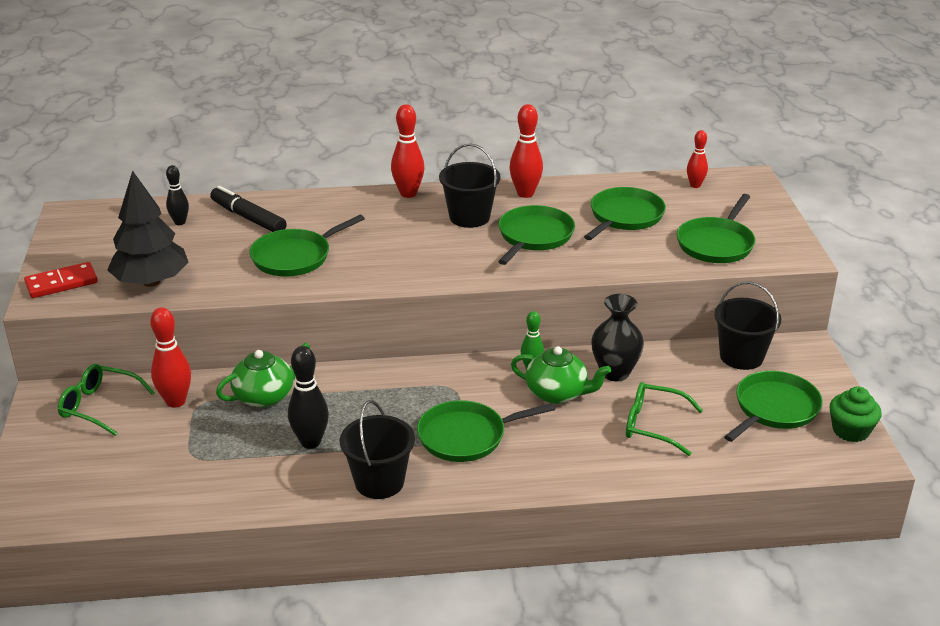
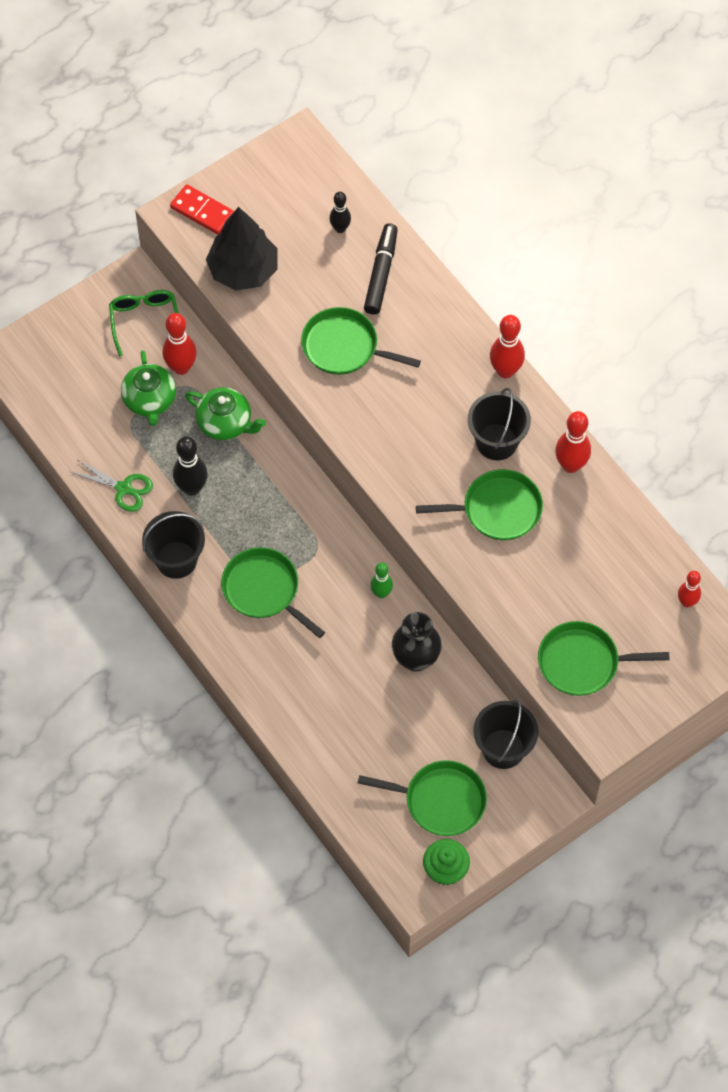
camera: 60 degrees right, 30 degrees up
green teapot [511,346,611,404] -> green teapot moved to [121,350,176,426]
green pan [584,187,666,240] -> none
green glasses [626,382,703,456] -> none
none -> green scissors [71,460,153,512]

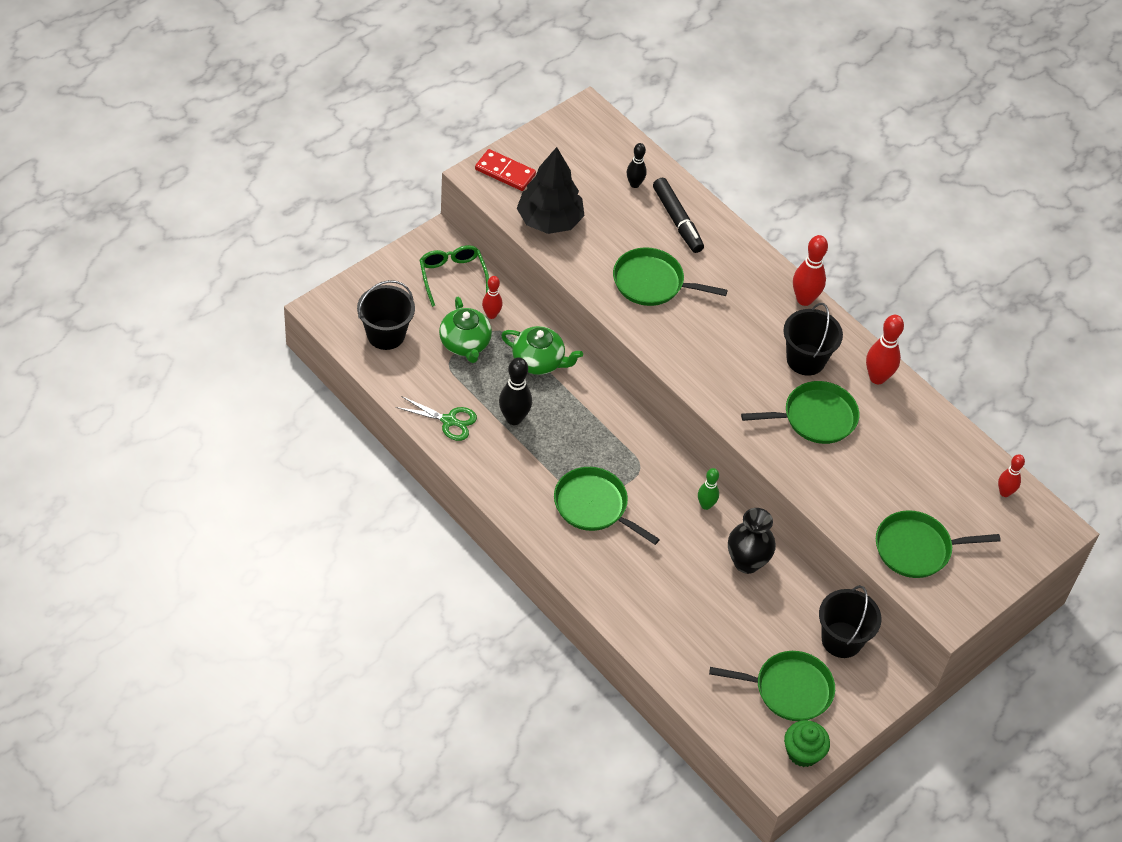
camera: 10 degrees left, 10 degrees down
black bucket [142,511,205,579] -> black bucket moved to [357,280,415,350]
red bowling pin [163,313,197,375] -> red bowling pin [482,276,503,319], size x0.63
black marker [364,223,398,315] -> black marker turned 150 degrees clockwise [653,178,704,253]

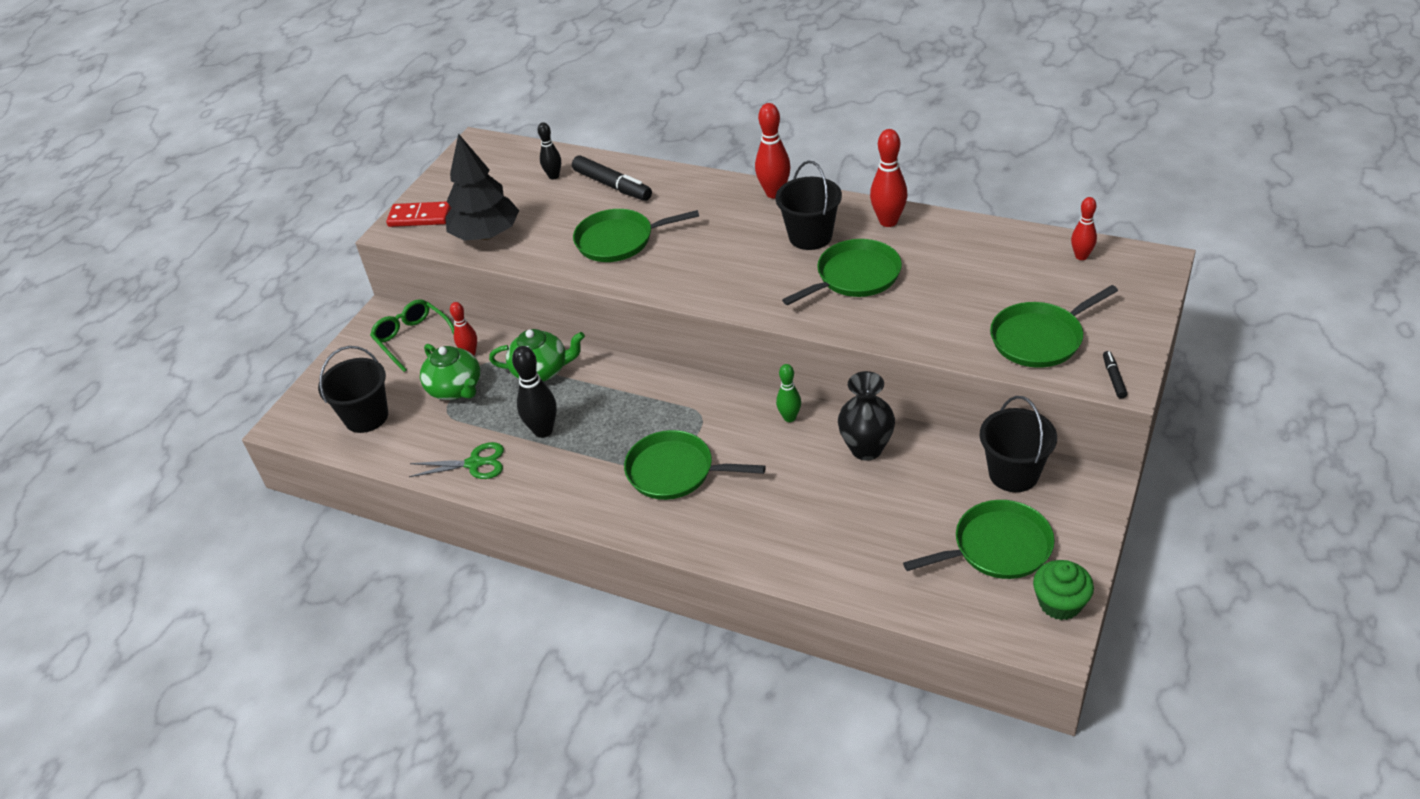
camera: 15 degrees left, 10 degrees down
none -> black marker [1103,351,1127,398]

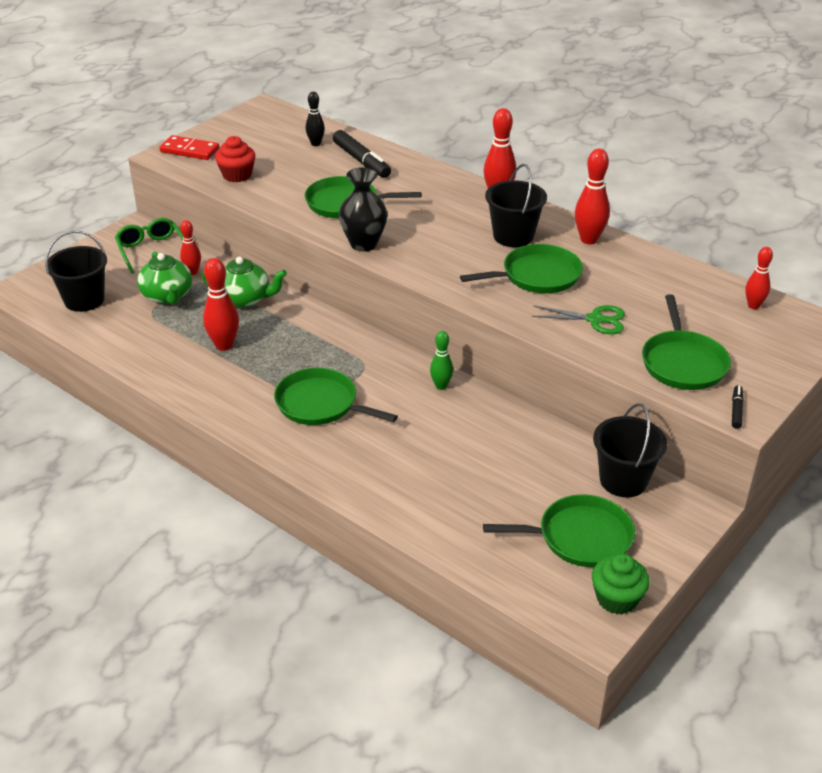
camera: 10 degrees right, 5 degrees down
green scissors [409,442,504,479] -> green scissors moved to [532,305,625,334]
black tree [446,133,519,241] -> red cupcake [215,136,255,182]
black bowling pin [512,346,557,438] -> red bowling pin [203,258,239,351]
black vase [838,371,895,461] -> black vase moved to [339,167,387,252]
green pan [990,285,1118,368] -> green pan turned 75 degrees counterclockwise [642,294,731,390]

